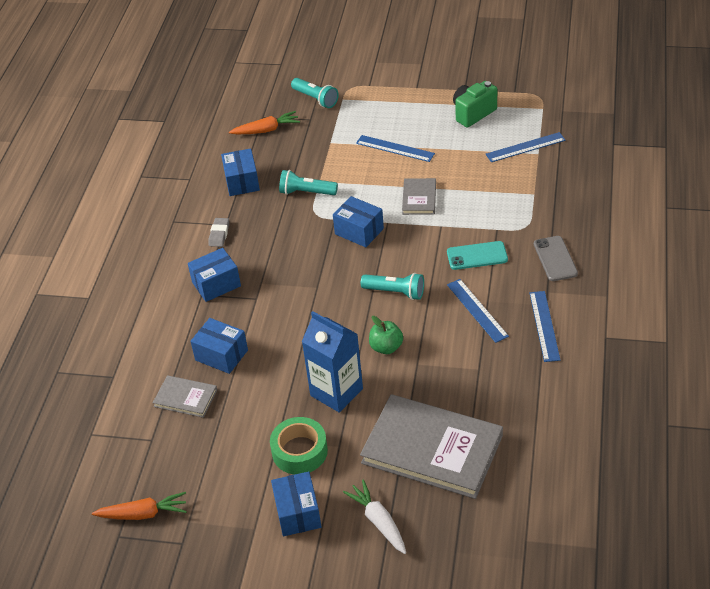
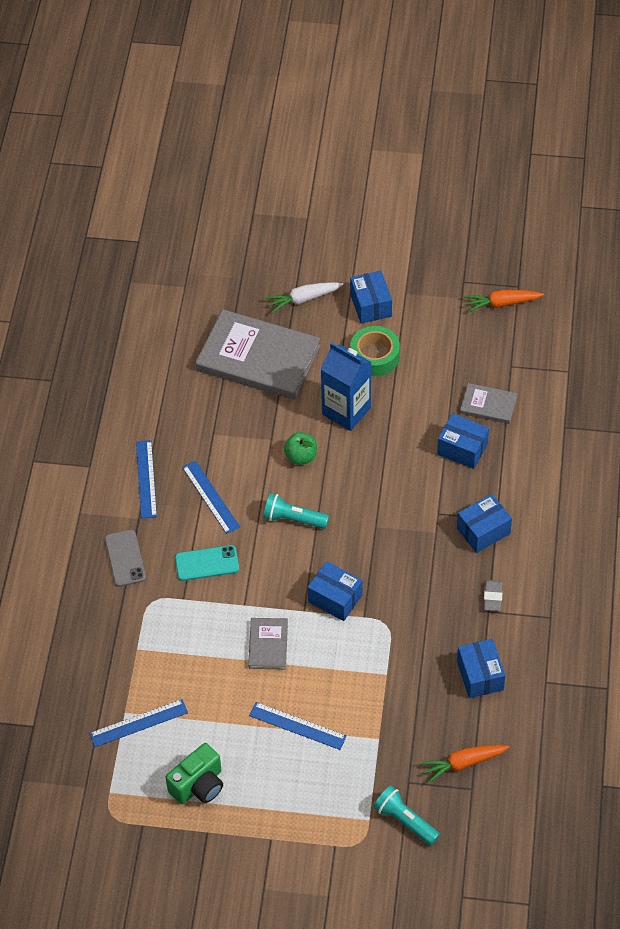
camera: 175 degrees right, 10 degrees up
turquoise flashlight [279,170,338,195] -> none
white carrot [343,479,406,554] -> white carrot turned 105 degrees clockwise [265,282,343,313]

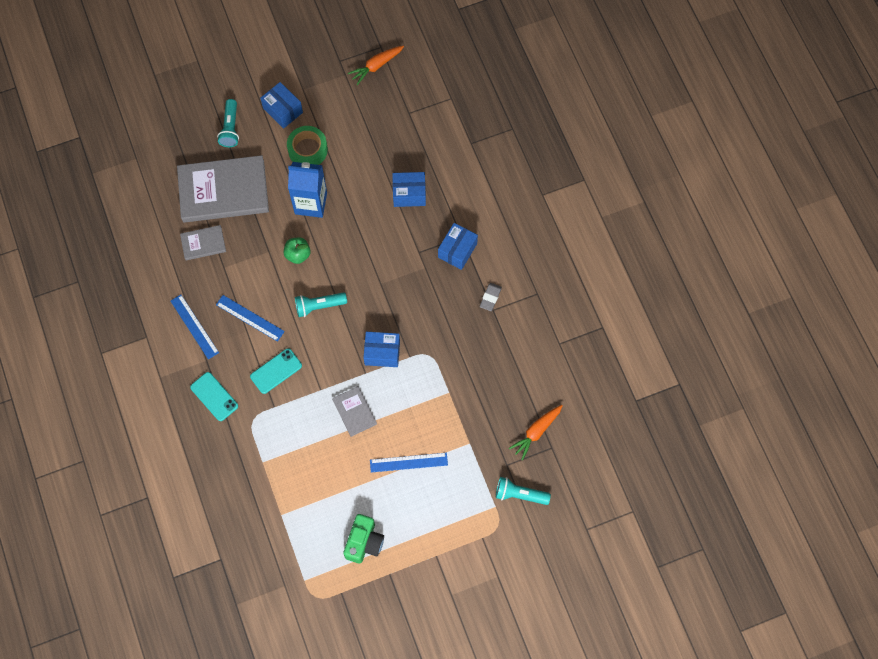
camera: 30 degrees left, 15 degrees up
blue ruler [89,699,188,747] -> none
grey phone [105,530,146,587] -> turquoise phone [190,372,238,421]
white carrot [265,282,343,313] -> turquoise flashlight [217,99,239,147]
blue box [457,639,506,698] -> none
grey book [460,383,517,424] -> grey book moved to [180,225,226,260]
grey eraser [484,580,503,611] -> grey eraser turned 45 degrees clockwise [480,283,502,311]

